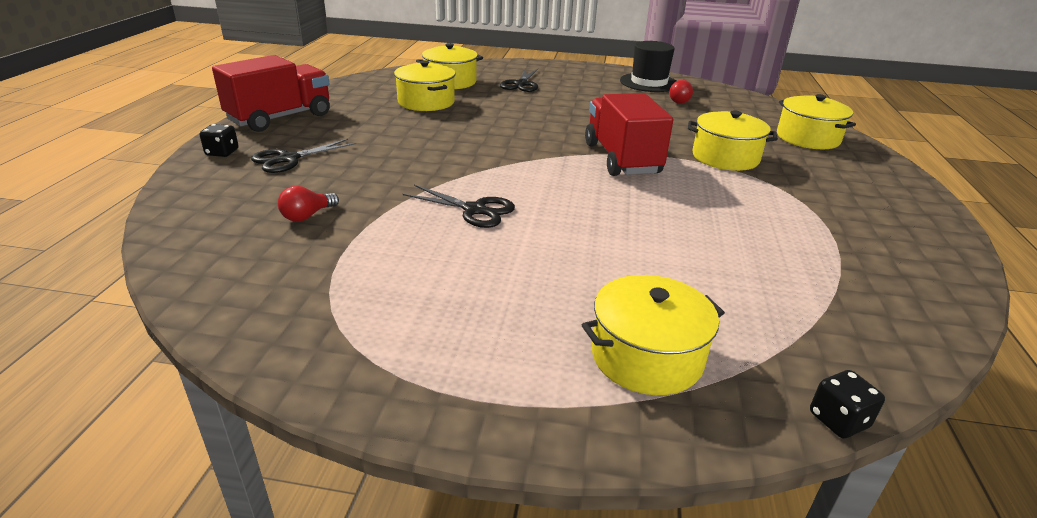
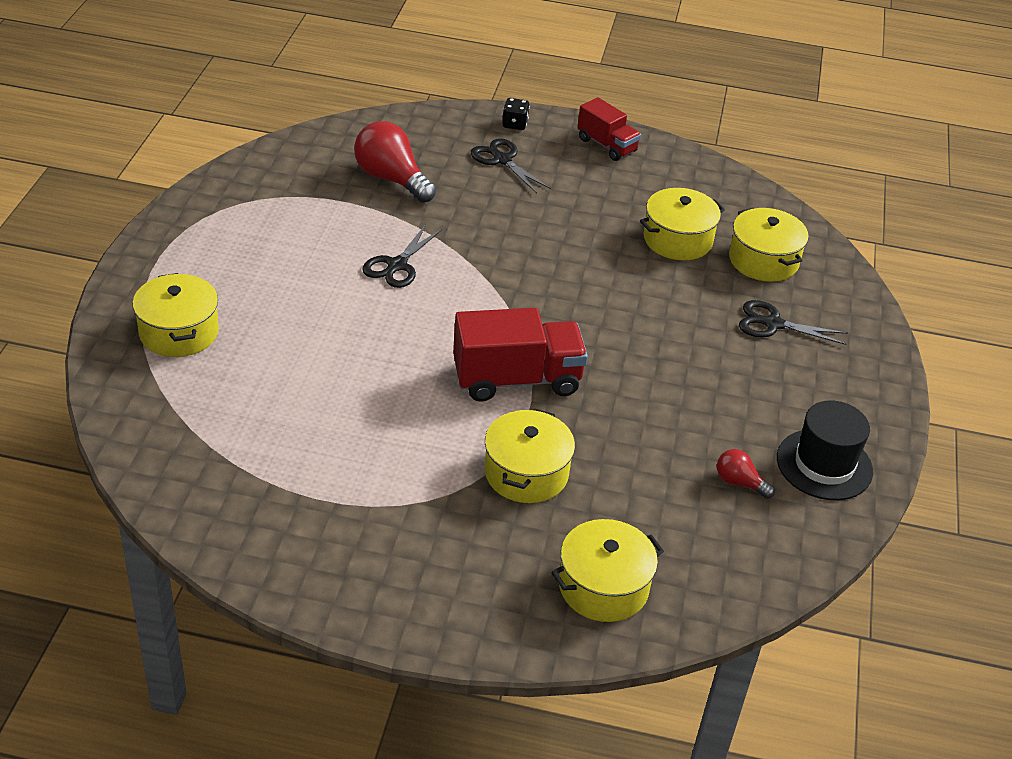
camera: 90 degrees right, 10 degrees up
red truck [212,55,330,132] -> red truck [577,97,641,161], size x0.61
red light bulb [278,186,339,222] -> red light bulb [354,121,436,203], size x1.95
black dice [810,370,885,439] -> none

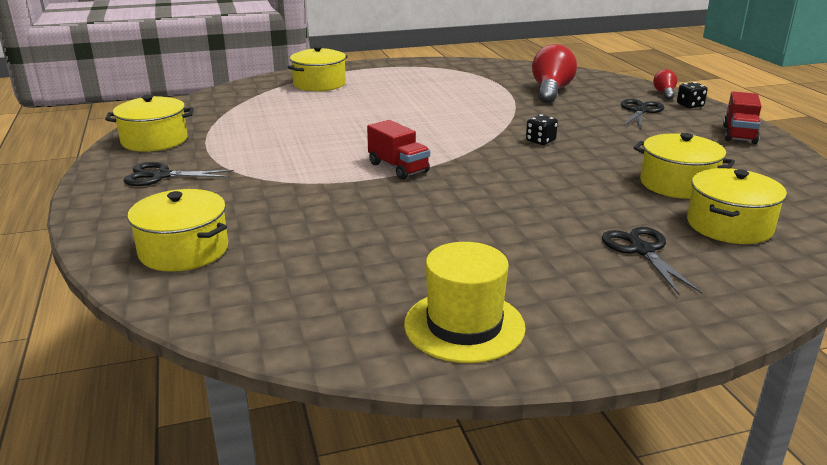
camera: 65 degrees right, 15 degrees down
black scissors [362,225,442,288] -> black scissors moved to [123,162,234,186]
red truck [453,308,588,402] -> red truck [367,120,430,180], size x0.61
yellow pot [485,409,575,503] -> yellow pot moved to [105,95,193,152]
red light bulb [717,449,775,499] -> red light bulb moved to [653,69,677,100]
black hat [777,400,873,500] -> yellow hat [404,242,526,363]
none -> black dice [526,114,558,145]

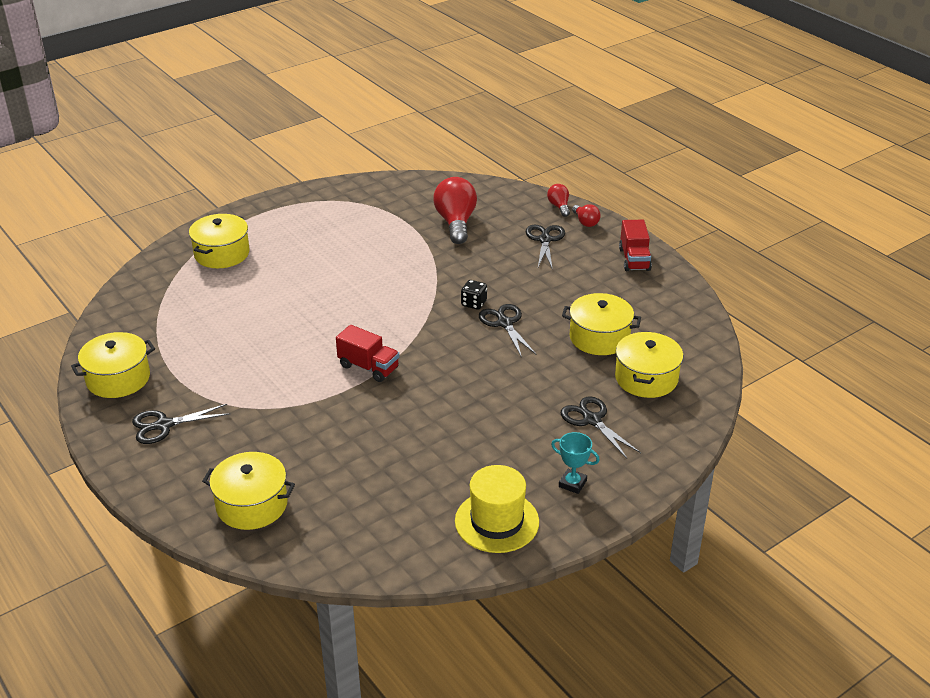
camera: 20 degrees left, 10 degrees up
black dice [677,82,708,108] -> red light bulb [572,204,601,227]
none -> black scissors [479,304,537,358]
none -> turquoise trophy [551,432,600,494]

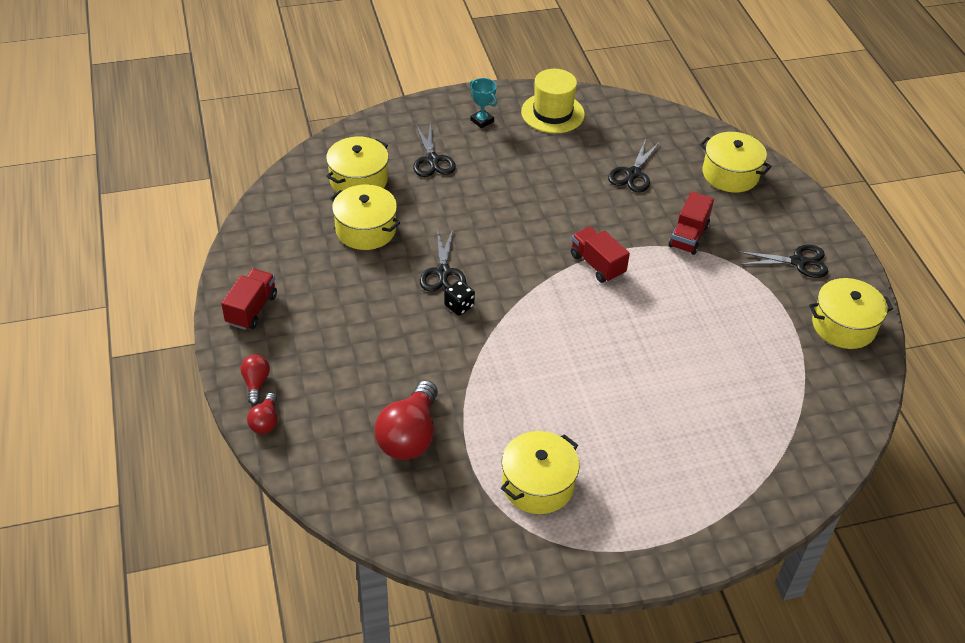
camera: 160 degrees left, 10 degrees up
yellow pot [189,214,250,268] -> yellow pot moved to [501,431,580,514]
black scissors [526,225,565,268] -> black scissors moved to [608,141,659,192]
none -> red truck [669,191,714,255]

